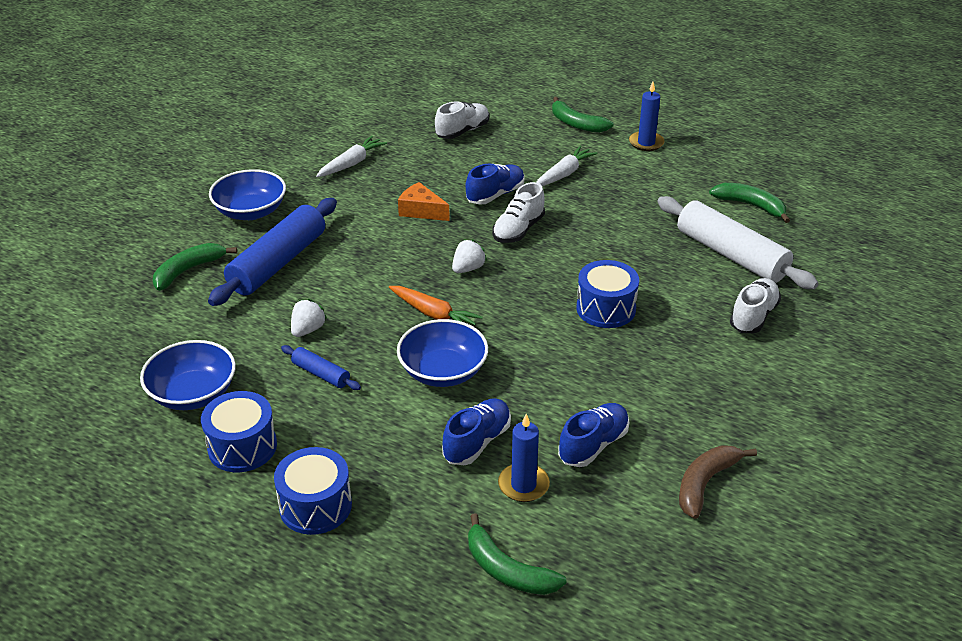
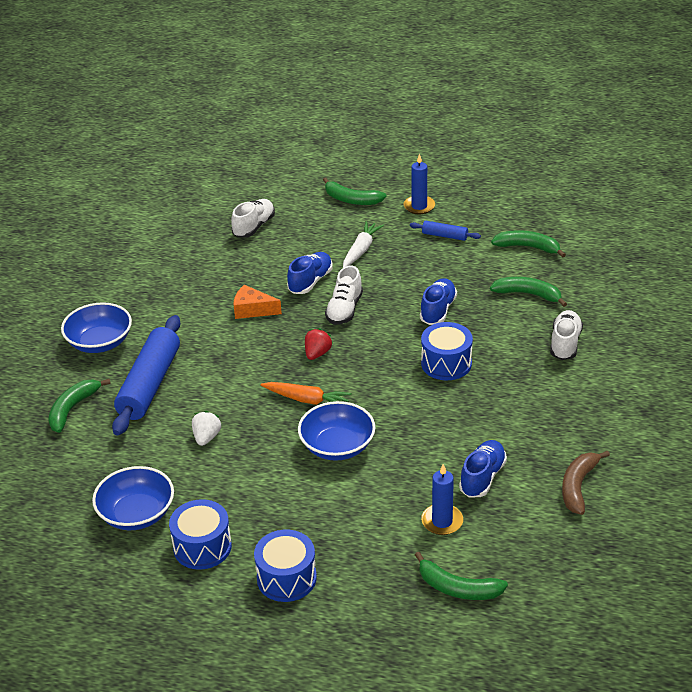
camera: 15 degrees left, 0 degrees up
blue rolling pin [281,345,361,390] -> blue rolling pin moved to [410,221,481,241]
white carrot [316,136,387,177] -> none
blue shoe [442,398,511,465] -> blue shoe moved to [420,278,457,325]
white strawberry [452,239,487,273] -> red strawberry [305,328,333,360]
white rolling pin [657,196,818,289] -> green banana [490,277,567,307]

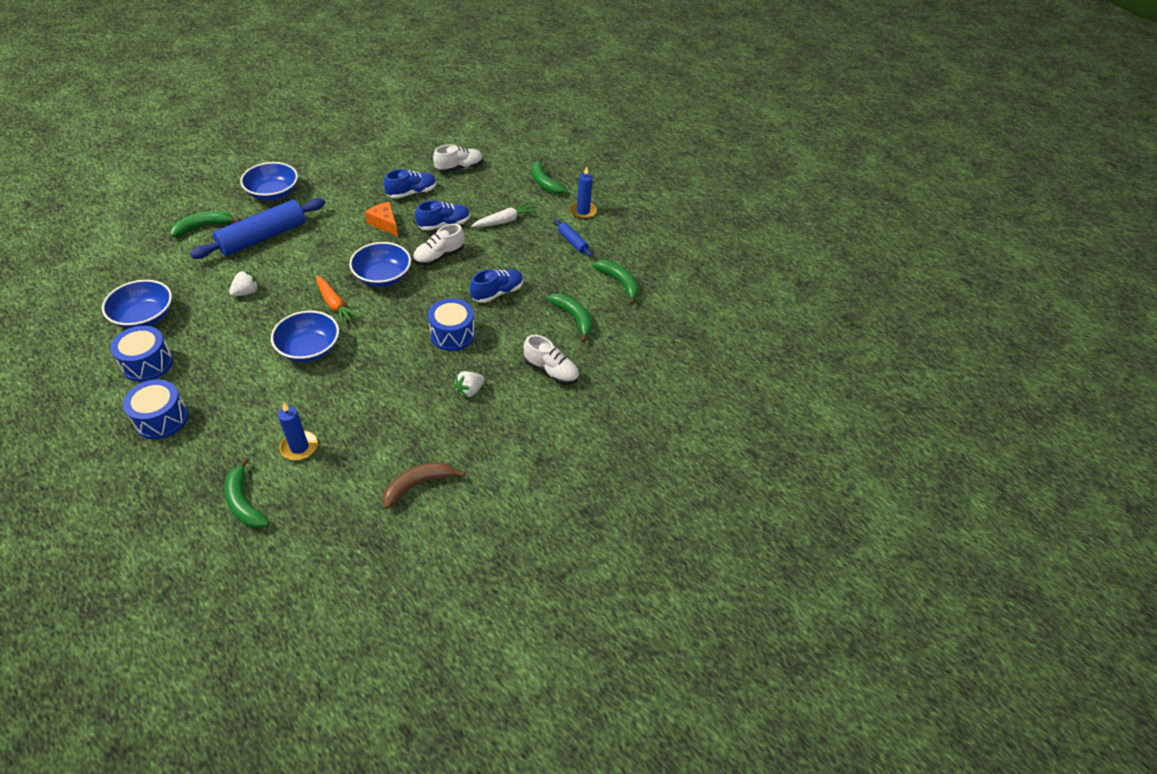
camera: 30 degrees right, 10 degrees up
red strawberry [305,328,333,360] -> blue bowl [349,242,411,287]
blue shoe [459,440,507,498] -> blue shoe moved to [384,169,436,199]
white shoe [550,310,583,360] -> white shoe turned 75 degrees clockwise [523,335,579,385]
none -> white strawberry [454,371,484,398]

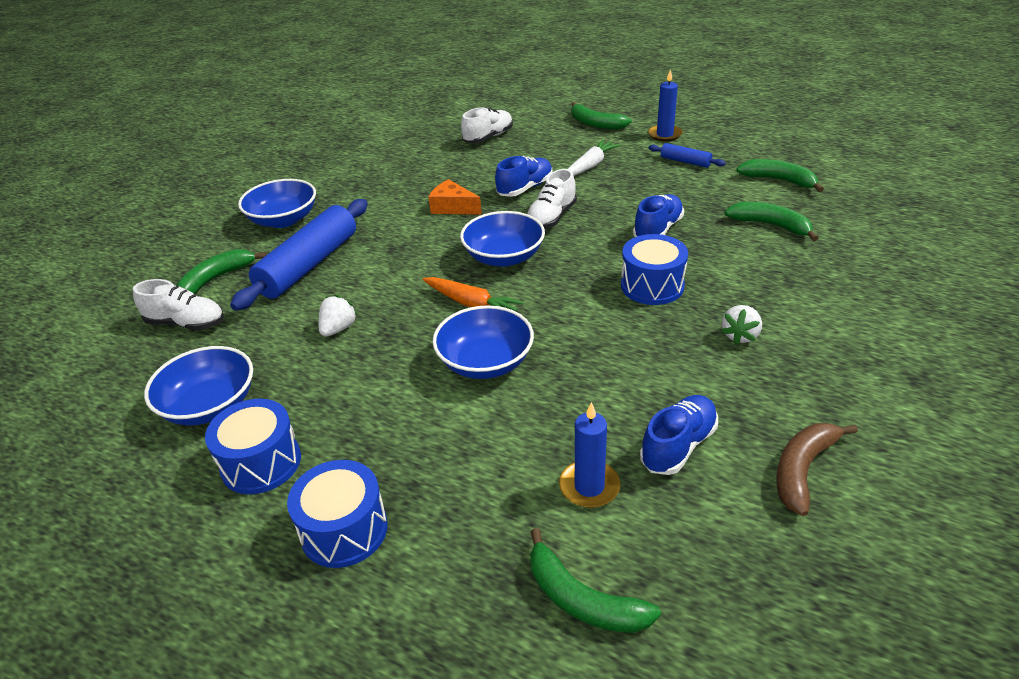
camera: 15 degrees left, 10 degrees down
blue shoe [384,169,436,199] -> blue shoe moved to [640,395,718,475]
white shoe [523,335,579,385] -> white shoe moved to [133,279,224,331]

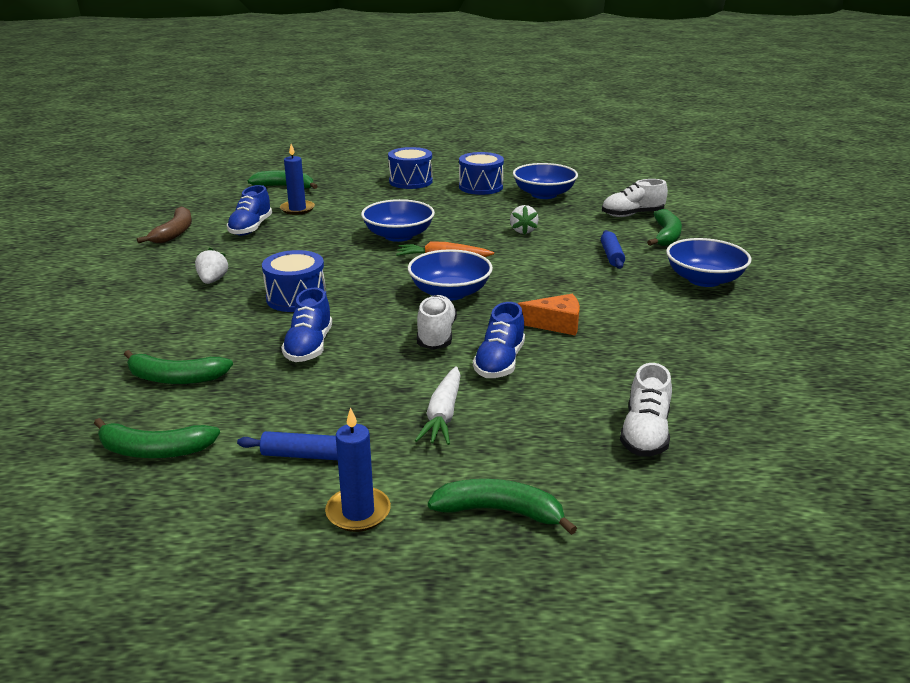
camera: 150 degrees right, 10 degrees down
blue rolling pin [230,199,368,311] -> blue rolling pin [601,230,625,269], size x0.47

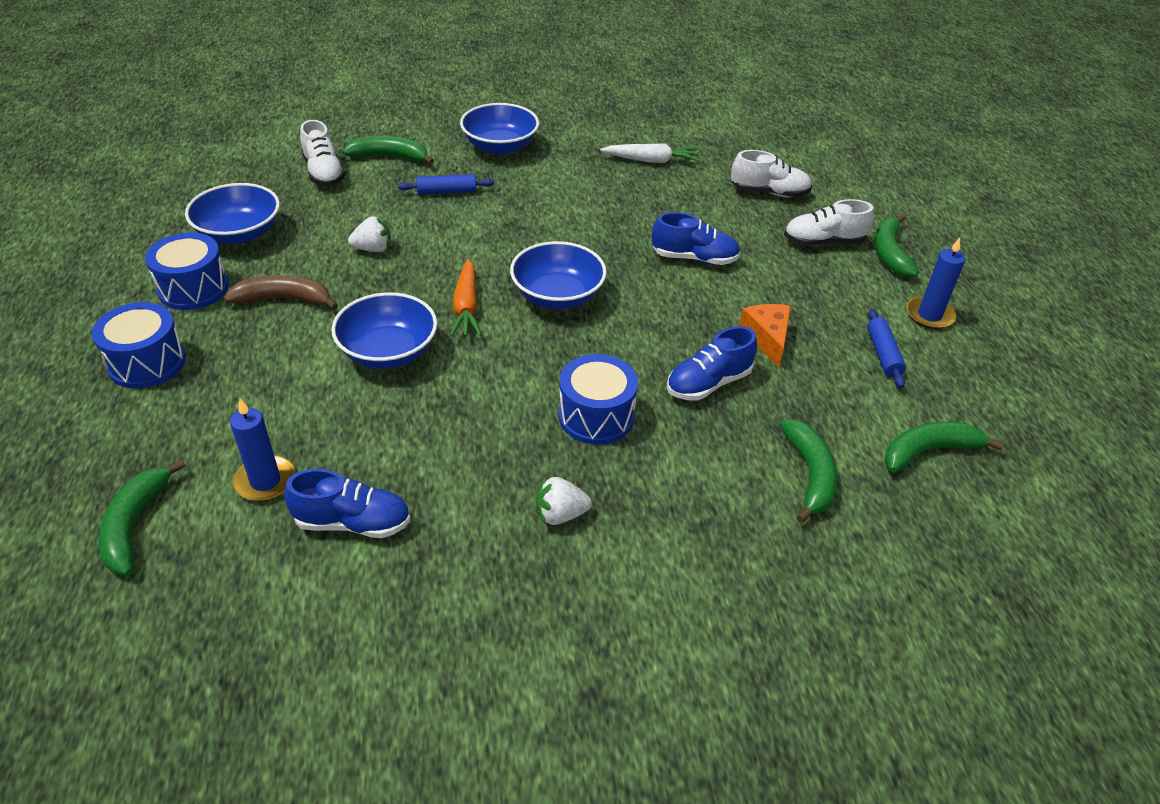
camera: 100 degrees left, 15 degrees up
green banana [94,418,220,458] -> green banana turned 105 degrees counterclockwise [885,422,1004,472]
brown banana [137,207,192,243] -> brown banana moved to [224,275,338,310]
blue shoe [281,287,332,362] -> blue shoe turned 150 degrees clockwise [667,326,757,401]
white carrot [415,366,461,445] -> white carrot moved to [600,143,700,163]
white shoe [417,295,457,350] -> white shoe moved to [784,199,874,246]
orange cheese [517,294,580,336] -> orange cheese moved to [739,304,791,367]

